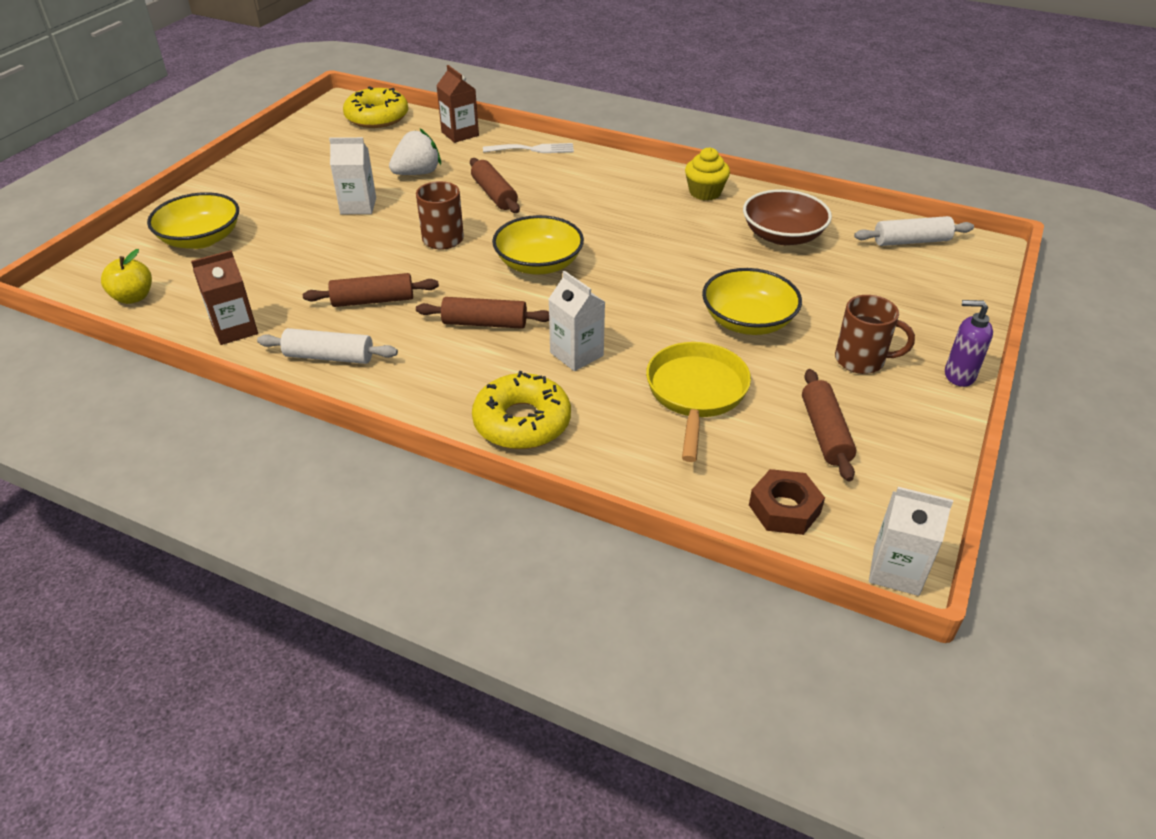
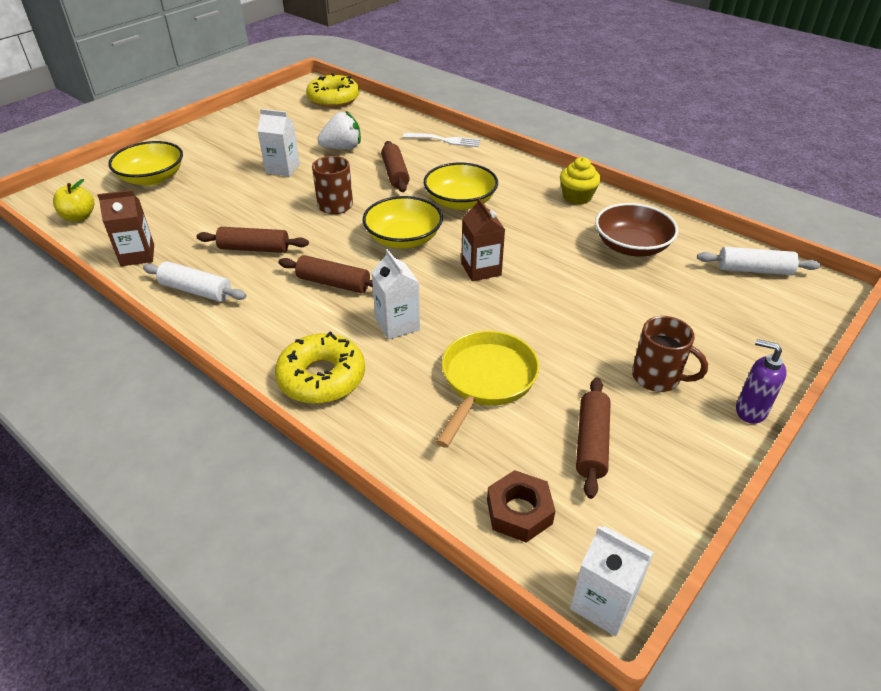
camera: 15 degrees right, 0 degrees up
brown carton [436,65,479,143] -> brown carton moved to [461,197,505,281]
yellow bowl [702,268,802,335] -> yellow bowl moved to [424,162,498,210]

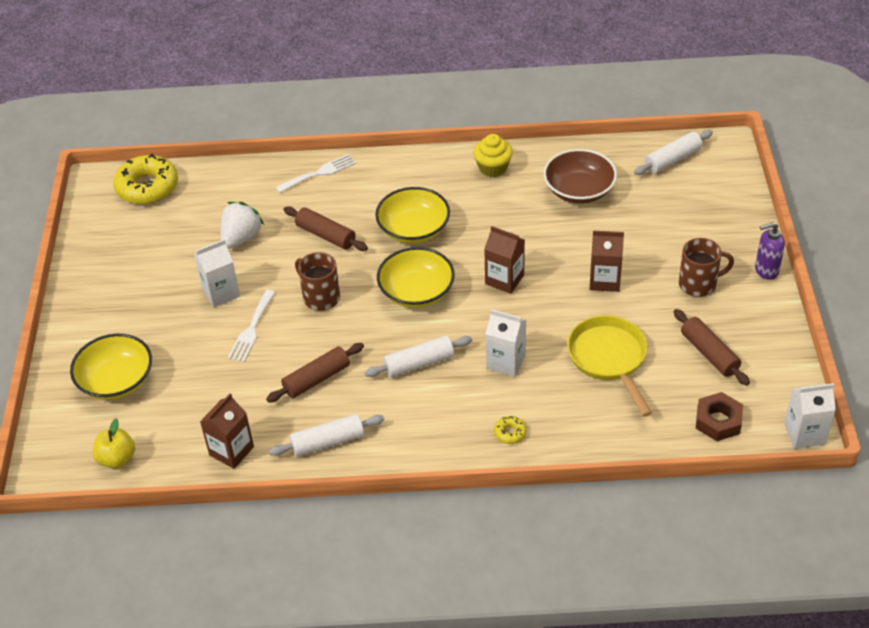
camera: 40 degrees left, 5 degrees up
yellow donut [275,332,365,404] -> yellow donut [494,416,527,444], size x0.43
brown rolling pin [278,255,373,293] -> white rolling pin [365,336,472,377]
none -> white fork [228,290,275,362]
none -> brown carton [590,231,624,292]

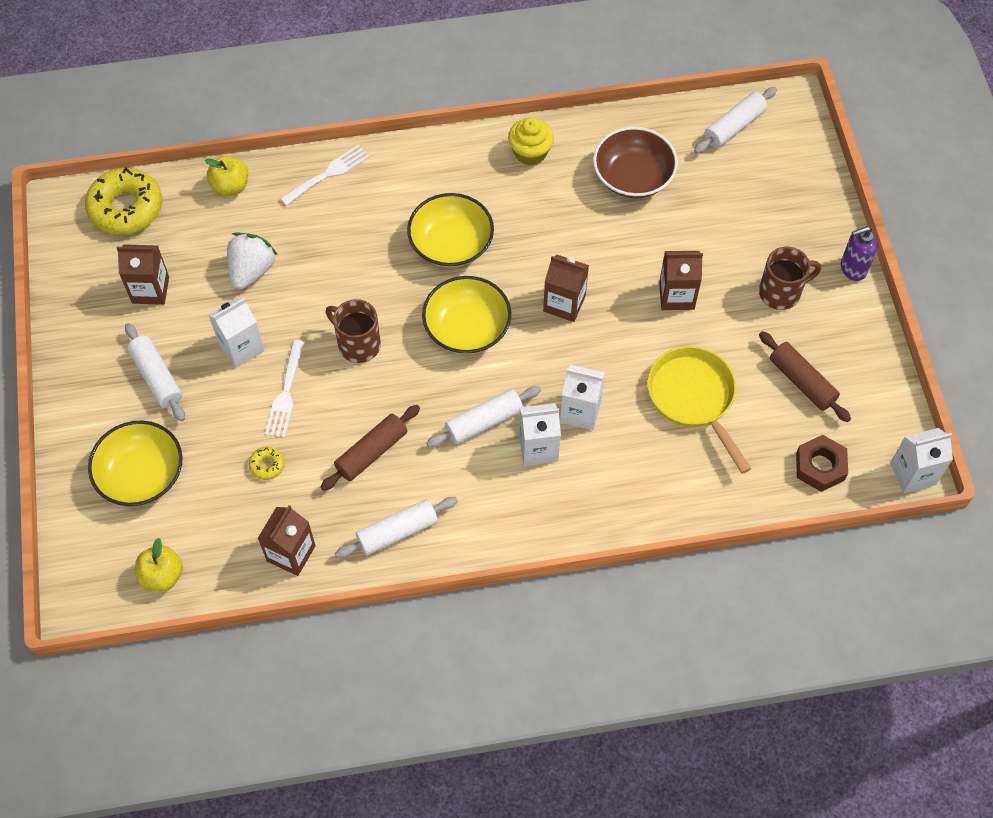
camera: 10 degrees left, 15 degrees up
brown rolling pin [284,206,368,251] -> none
yellow donut [494,416,527,444] -> yellow donut moved to [249,447,285,480]
none -> brown carton [117,244,169,305]
none -> white rolling pin [125,323,185,421]
none -> yellow apple [205,156,248,196]
none -> white carton [519,403,561,466]

